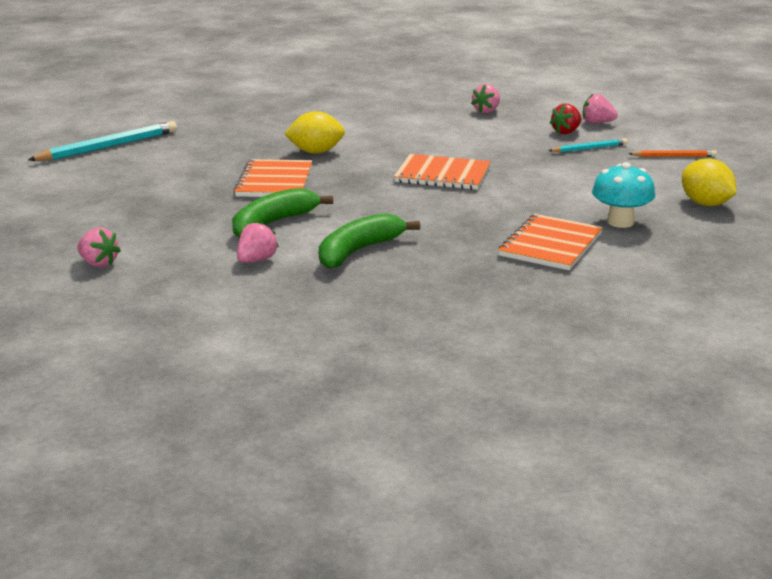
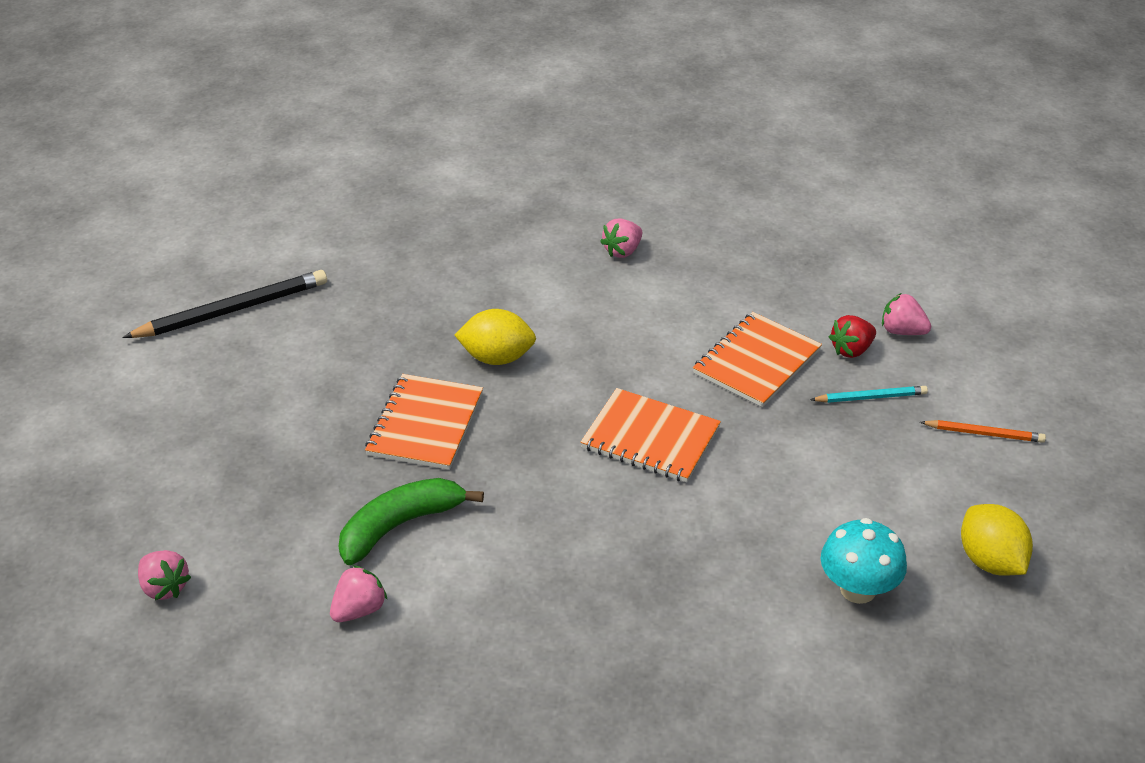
camera: 10 degrees right, 15 degrees up
turquoise pencil [28,121,177,161] -> black pencil [122,270,327,338]
green banana [319,213,420,269] -> none
pink strawberry [471,84,500,113] -> pink strawberry moved to [600,218,642,258]
orange notebook [498,214,603,270] -> orange notebook moved to [693,312,822,407]

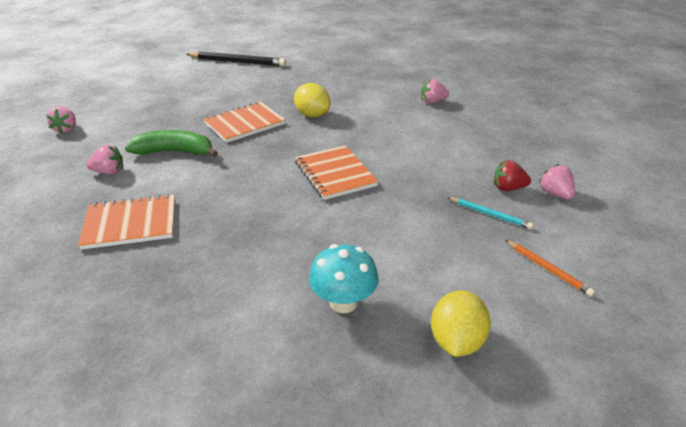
camera: 40 degrees right, 5 degrees down
orange notebook [693,312,822,407] -> orange notebook moved to [78,194,175,250]

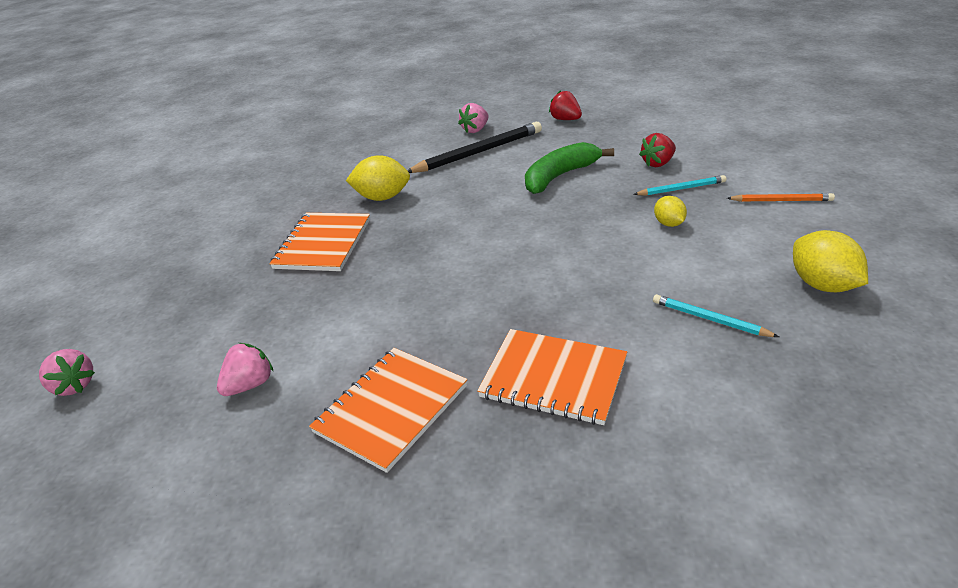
camera: 40 degrees left, 0 degrees up
green banana [125,130,218,157] -> green banana moved to [525,142,614,194]
black pencil [186,51,286,67] -> black pencil moved to [407,122,542,173]
orange notebook [295,145,379,200] -> orange notebook moved to [477,329,627,425]
turquoise mushroom [309,244,379,313] -> turquoise pencil [653,294,779,337]
pink strawberry [539,164,575,200] -> none
none -> red strawberry [549,90,582,120]
none -> yellow lemon [654,196,687,227]

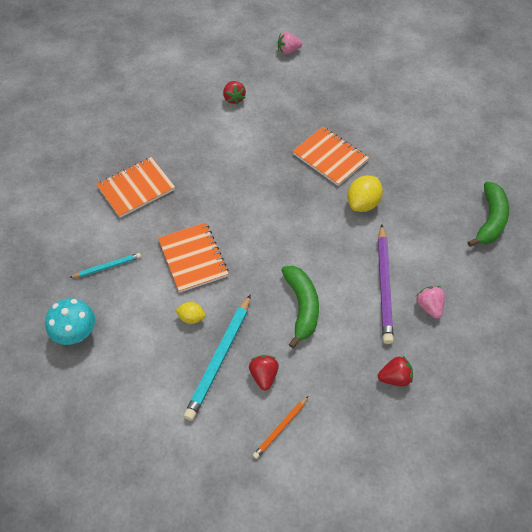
camera: 120 degrees right, 20 degrees up
pink strawberry [217,343,274,396] -> red strawberry [223,81,246,105]
orange notebook [309,348,467,473] -> orange notebook moved to [158,222,229,293]
black pencil [407,122,542,173] -> purple pencil [378,224,394,344]
turquoise pencil [633,175,726,196] -> turquoise pencil [184,294,251,421], size x1.86
orange pencil [727,193,835,202] -> orange pencil moved to [252,396,309,459]
yellow lemon [793,230,868,292] -> turquoise mushroom [45,298,95,345]
none -> green banana [468,182,509,247]

